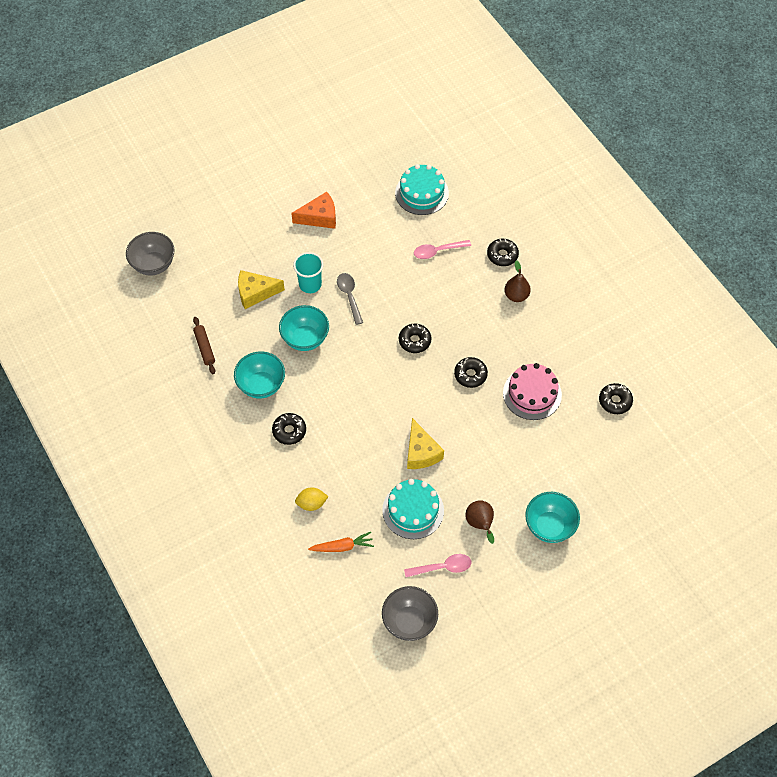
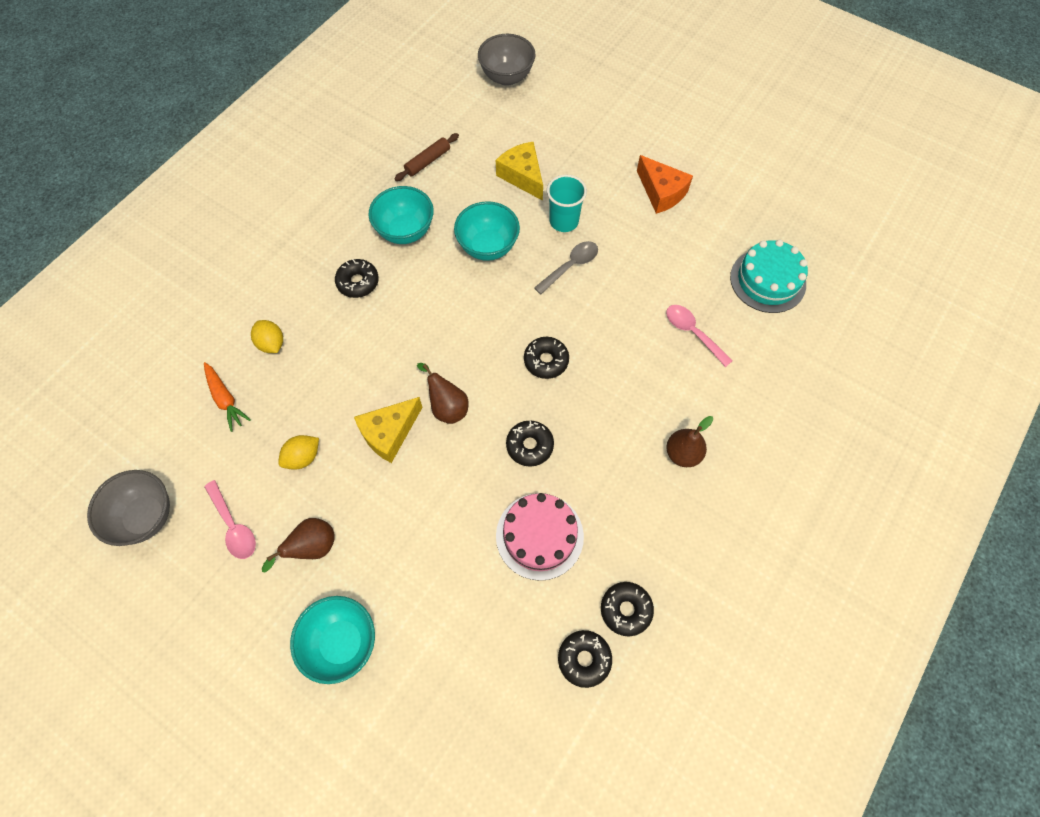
camera: 65 degrees right, 5 degrees up
turquoise cake [382,479,444,539] -> yellow lemon [278,435,319,470]
black donut [487,238,519,266] -> black donut moved to [601,582,654,636]
none -> brown pear [417,363,469,424]

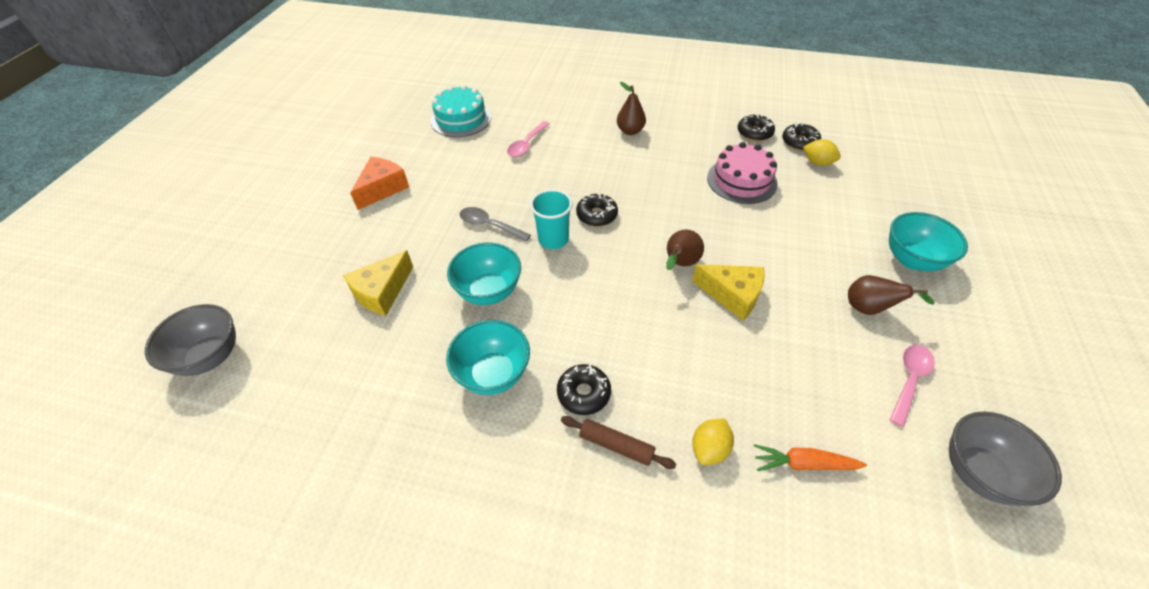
camera: 110 degrees left, 15 degrees down
orange carrot [204,362,251,432] -> orange carrot turned 120 degrees counterclockwise [753,444,867,471]
yellow lemon [278,435,319,470] -> yellow lemon moved to [803,139,841,166]
brown rolling pin [394,133,459,181] -> brown rolling pin moved to [561,416,676,469]
black donut [506,420,554,467] -> none
turquoise cup [547,175,587,232] -> turquoise cup moved to [530,189,573,249]

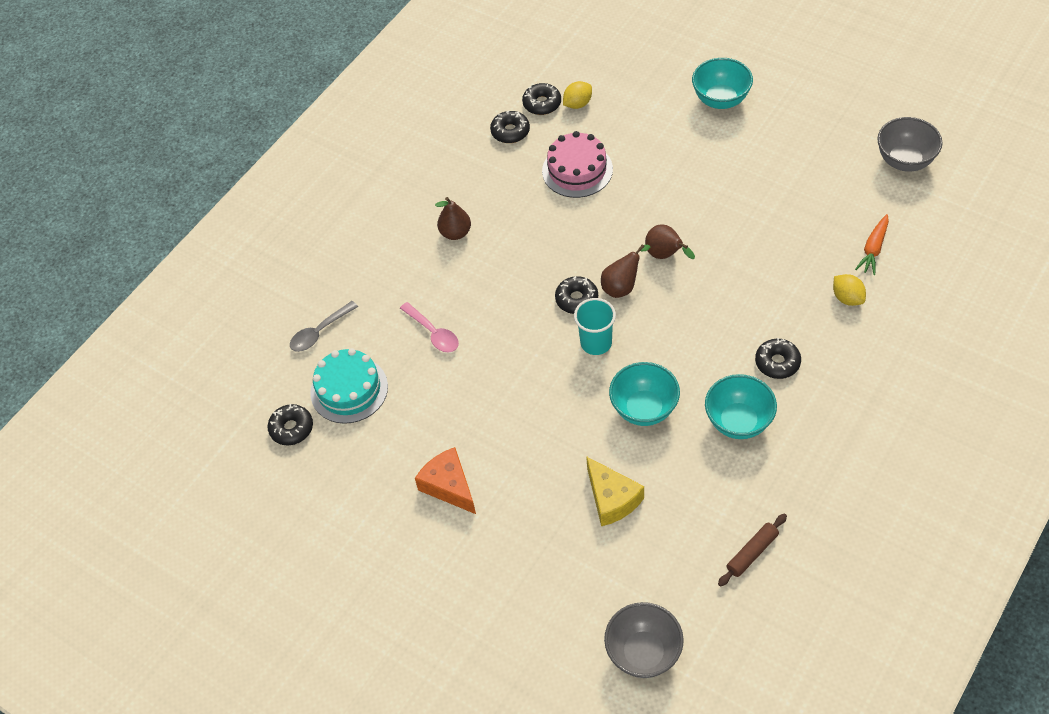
camera: 65 degrees left, 5 degrees up
grey spoon [460,207,531,242] -> grey spoon moved to [290,301,358,352]
brown rolling pin [561,416,676,469] -> brown rolling pin moved to [718,514,787,587]
yellow cheese [692,264,765,321] -> none
brown pear [848,275,935,315] -> brown pear moved to [601,244,650,298]
pink spoon [890,345,935,427] -> none
none -> black donut [268,404,313,445]

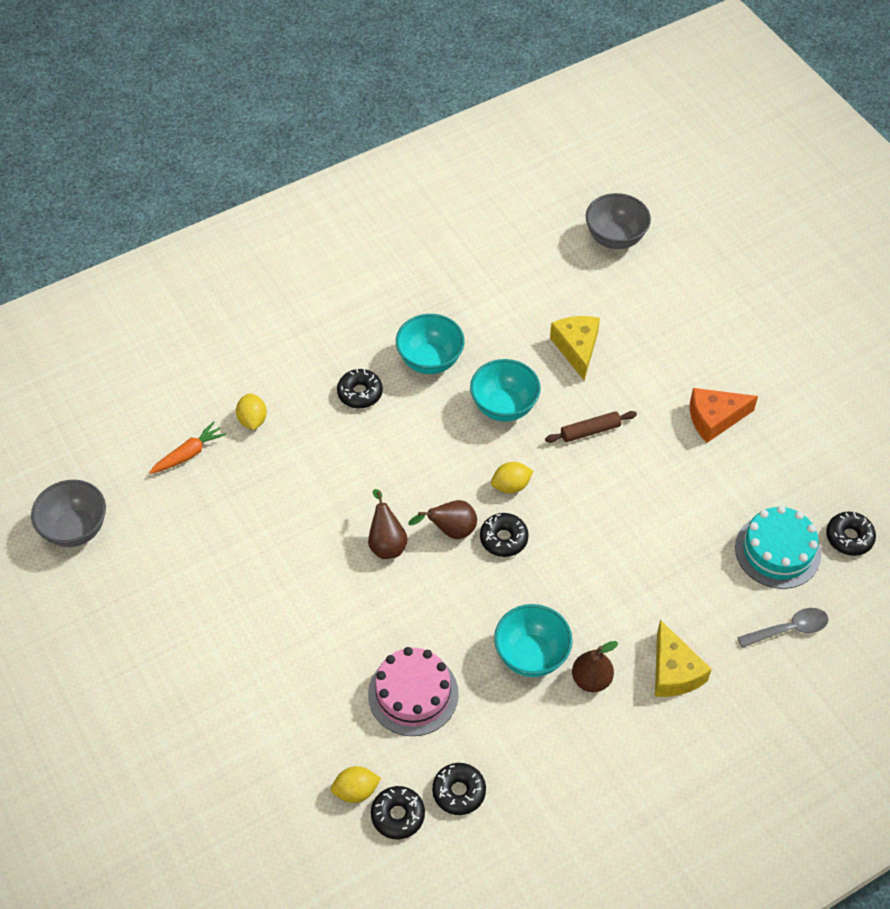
camera: 160 degrees left, 0 degrees up
pink spoon [400,302,459,352] -> none
orange cheese [415,447,476,514] -> orange cheese turned 90 degrees clockwise [690,388,758,443]
turquoise cup [574,298,616,355] -> yellow lemon [491,462,533,494]
turquoise bowl [692,58,753,109] -> turquoise bowl moved to [494,604,573,677]
brown rolling pin [718,514,787,587] -> brown rolling pin moved to [545,411,637,443]
none -> yellow cheese [655,620,712,697]

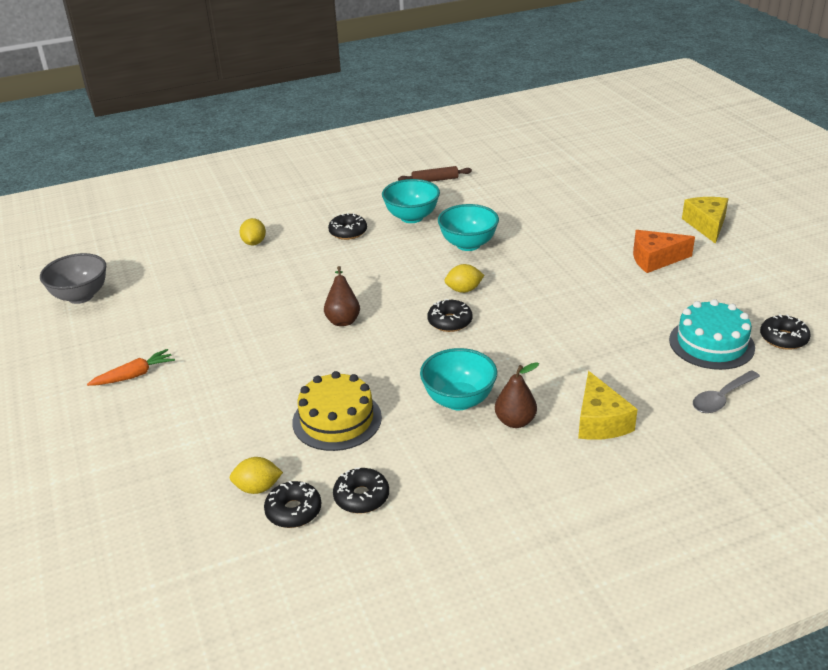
camera: 10 degrees right, 20 degrees down
orange carrot [149,421,226,474] -> orange carrot moved to [87,349,175,386]
pink cake [368,647,459,736] -> yellow cake [292,371,382,451]
brown pear [408,500,477,539] -> none
brown rolling pin [545,411,637,443] -> brown rolling pin moved to [398,166,472,182]
yellow cheese [550,316,600,381] -> yellow cheese moved to [682,197,728,244]
grey bowl [586,193,651,249] -> none
grey spoon [737,608,829,648] -> grey spoon turned 150 degrees clockwise [693,370,760,413]

